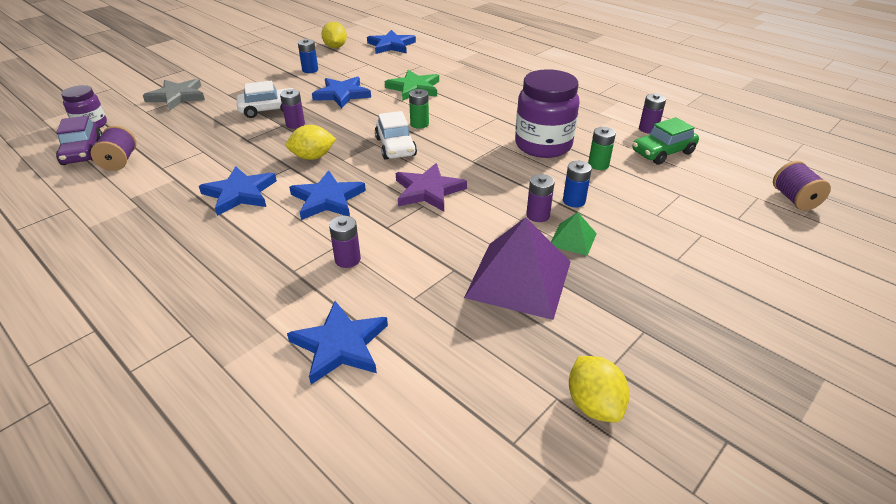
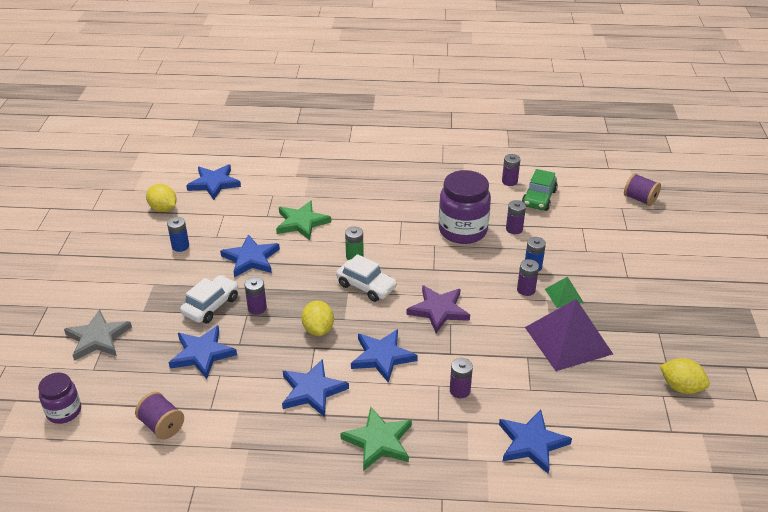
camera: 40 degrees left, 0 degrees up
purple car [56,116,102,165] -> none
yellow lemon [286,125,336,160] -> yellow lemon turned 45 degrees counterclockwise [301,301,334,336]
green battery [588,127,616,170] -> purple battery [506,200,526,234]
none -> blue star [169,325,237,379]
none -> green star [340,407,412,471]

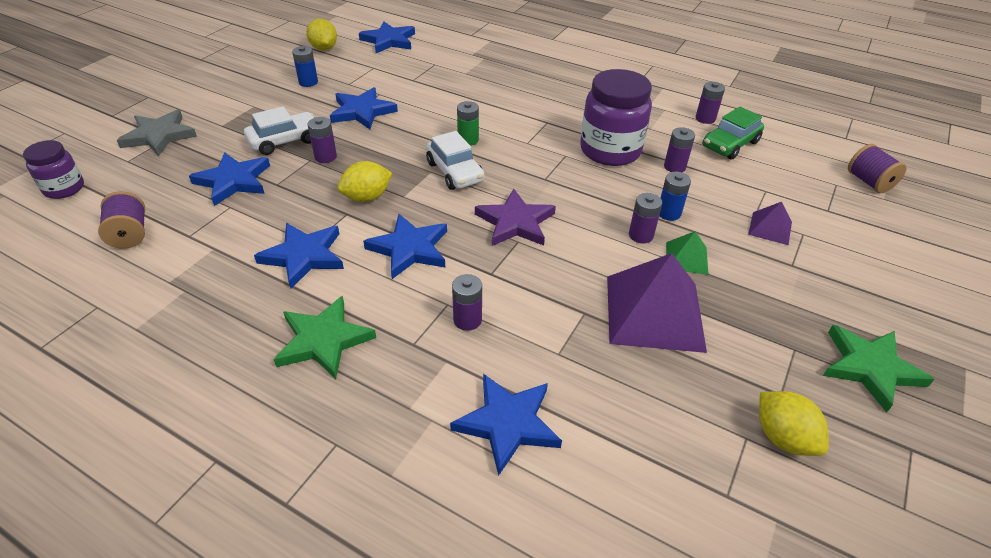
camera: 25 degrees right, 5 degrees up
green star [276,200,331,240] -> green star moved to [823,325,935,413]
yellow lemon [301,301,334,336] -> yellow lemon turned 45 degrees clockwise [338,161,392,202]
none -> purple pyramid [748,202,792,245]

